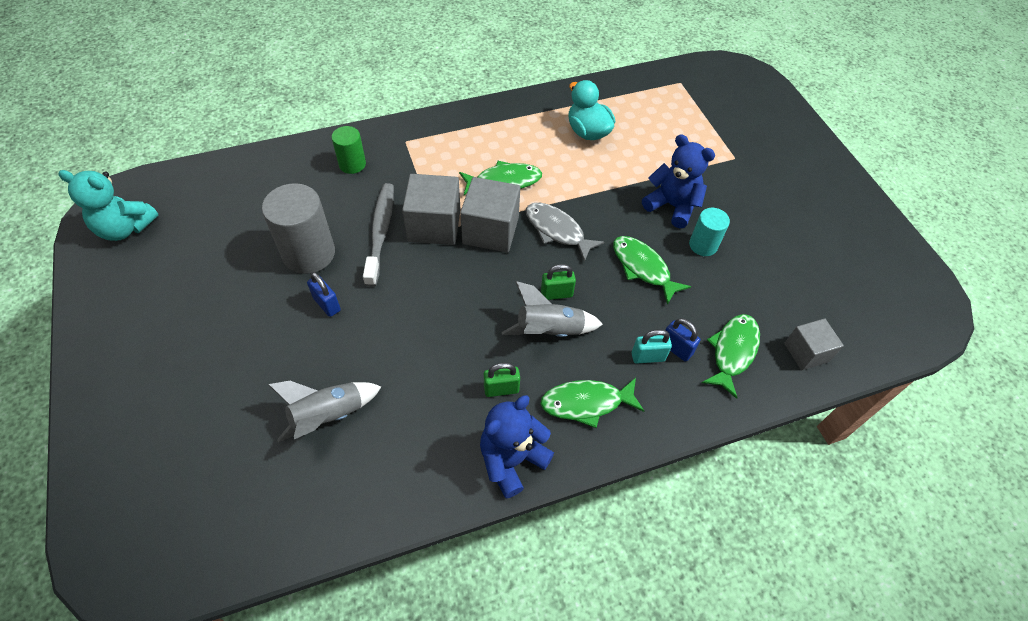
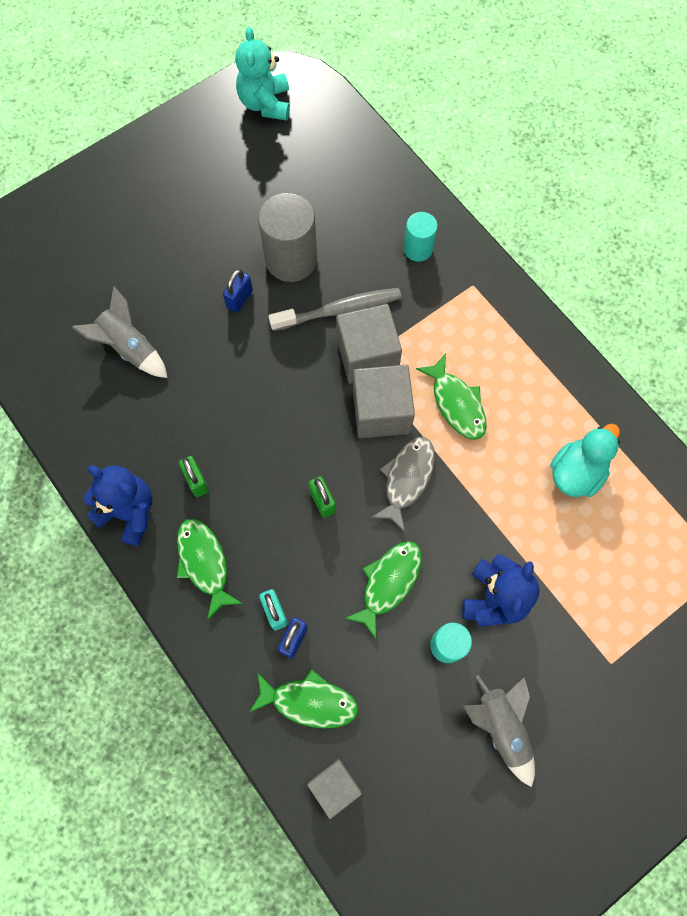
camera: 75 degrees right, 15 degrees up
green cylinder [332,126,366,174] -> turquoise cylinder [404,212,438,262]
grey rocket [502,281,603,337] -> grey rocket moved to [463,675,535,787]

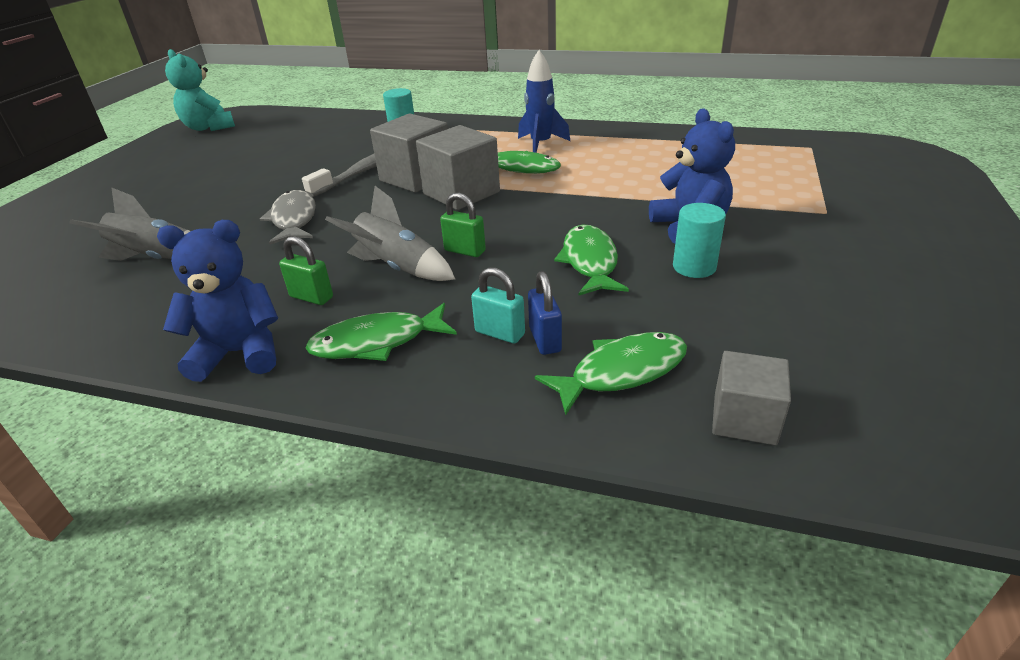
camera: 35 degrees left, 35 degrees down
green fish [177,519,243,620] -> green fish turned 45 degrees counterclockwise [305,303,457,361]
blue padlock [223,269,253,313] -> none
grey cylinder [258,193,317,282] -> none
grey fish [371,437,435,532] -> grey fish moved to [260,190,316,245]
grey rocket [463,675,535,787] -> grey rocket moved to [325,186,455,281]
turquoise duck [550,424,620,497] -> none
none -> blue rocket [518,50,570,153]

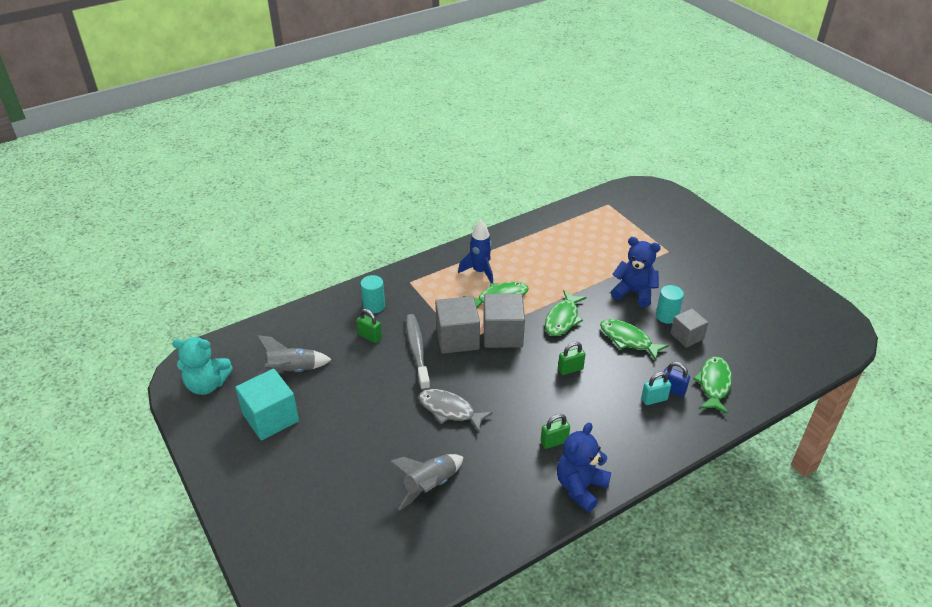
camera: 50 degrees left, 5 degrees up
green fish [305,303,457,361] -> green fish moved to [545,290,587,336]
grey rocket [325,186,455,281] -> grey rocket moved to [256,335,332,376]
grey cube [712,351,791,445] -> grey cube moved to [670,309,709,348]
none -> turquoise cube [235,369,299,440]
none -> green padlock [357,309,382,343]

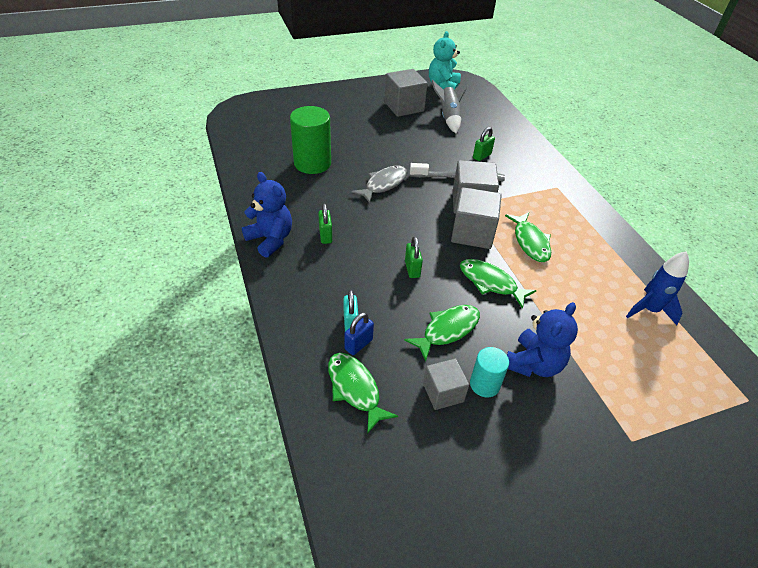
camera: 100 degrees right, 5 degrees up
turquoise cube [235,369,299,440] -> grey cube [384,69,428,117]
turquoise cylinder [361,275,385,313] -> none
grey rocket [389,454,463,510] -> green cylinder [290,106,331,174]
blue rocket [458,220,493,283] -> blue rocket moved to [626,251,689,325]
green fish [693,356,732,414] -> green fish turned 150 degrees counterclockwise [328,353,398,434]

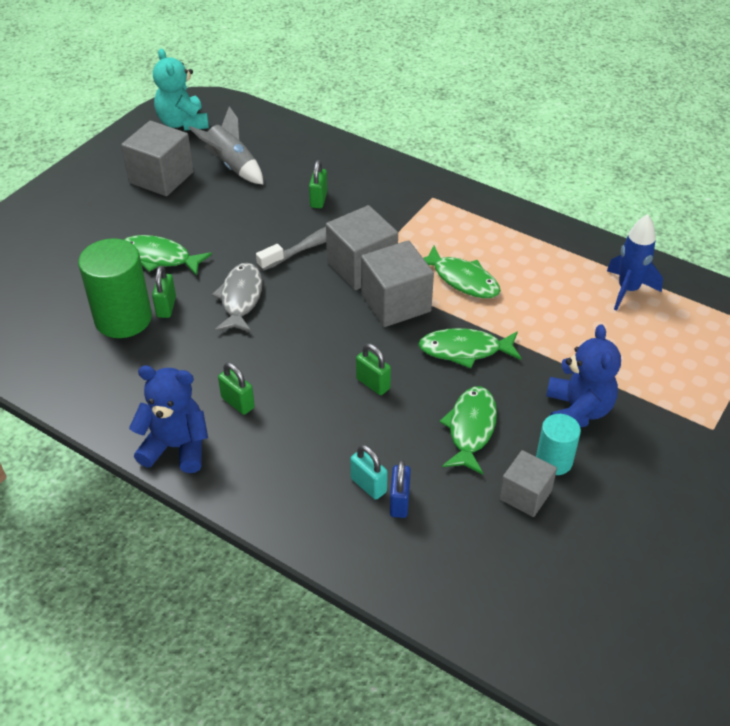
camera: 35 degrees left, 0 degrees up
green fish [328,353,398,434] -> green fish moved to [124,235,212,276]
none -> green padlock [152,266,176,318]

